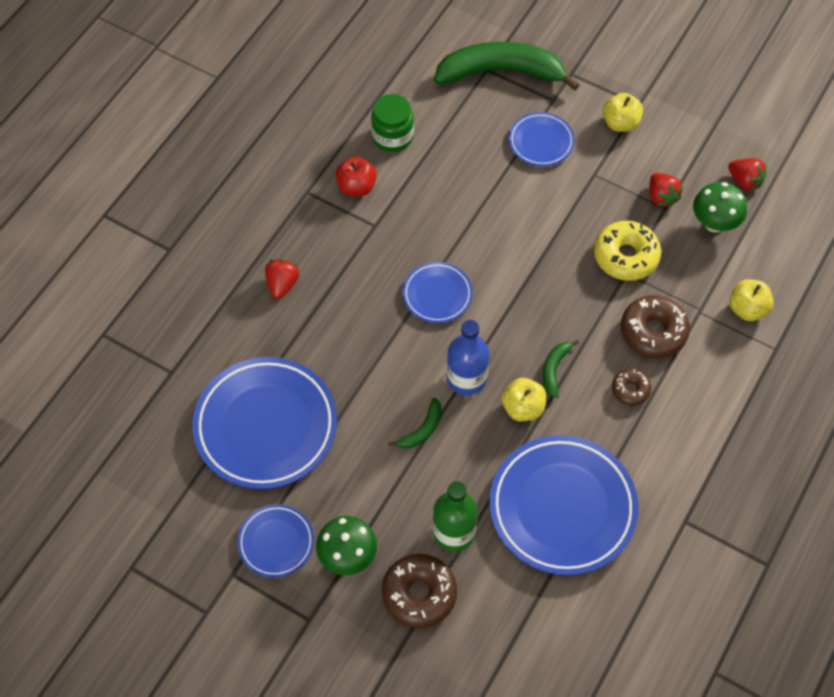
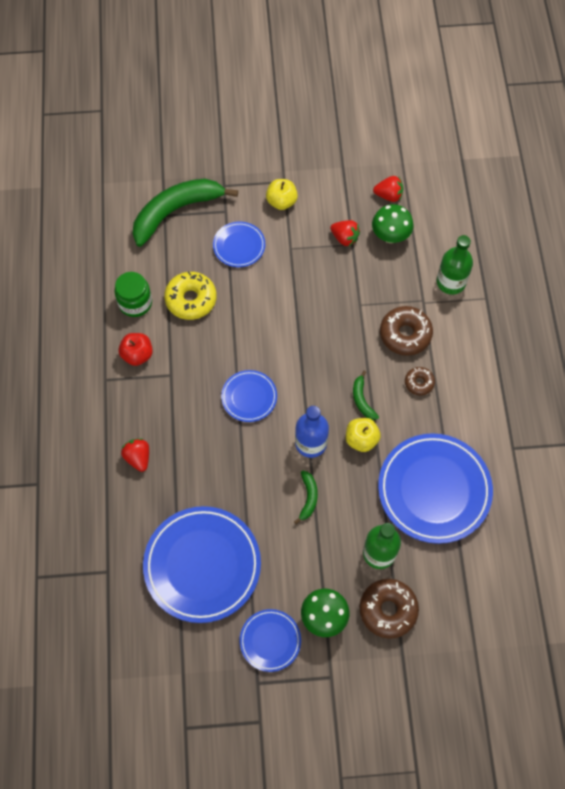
camera: 35 degrees left, 5 degrees up
yellow donut [594,221,661,281] -> yellow donut moved to [164,271,217,320]
yellow apple [729,279,774,321] -> green bottle [437,235,473,295]

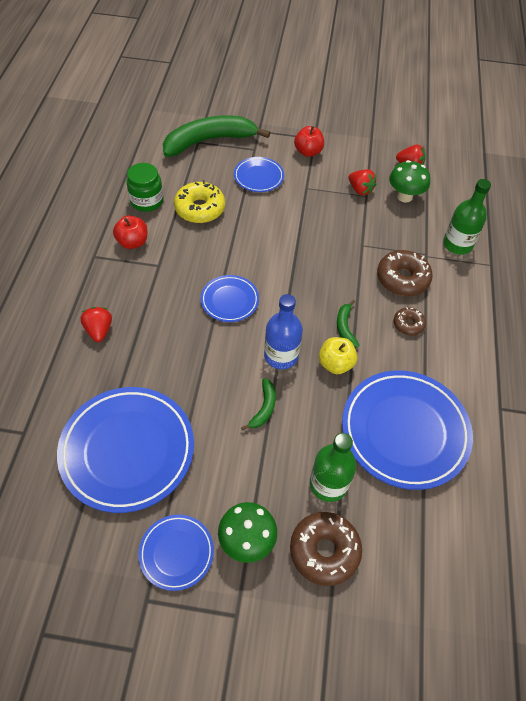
camera: 10 degrees right, 10 degrees down
yellow apple [266,179,298,210] -> red apple [294,126,324,157]

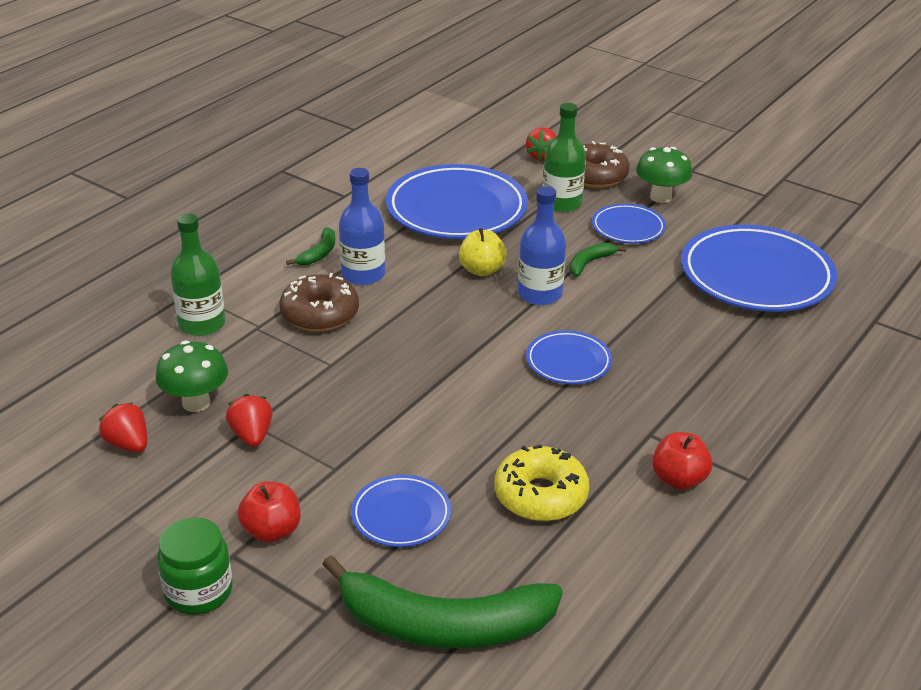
camera: 150 degrees left, 20 degrees down
red strawberry [81,307,112,342] -> red strawberry moved to [526,127,557,161]
green jar [126,163,163,212] -> green jar moved to [157,517,233,615]
blue plate [138,514,214,591] -> blue plate moved to [592,204,666,244]
green banana [337,300,359,347] -> green banana moved to [286,227,335,265]
brown donut [393,307,426,336] -> blue bottle [339,168,385,285]

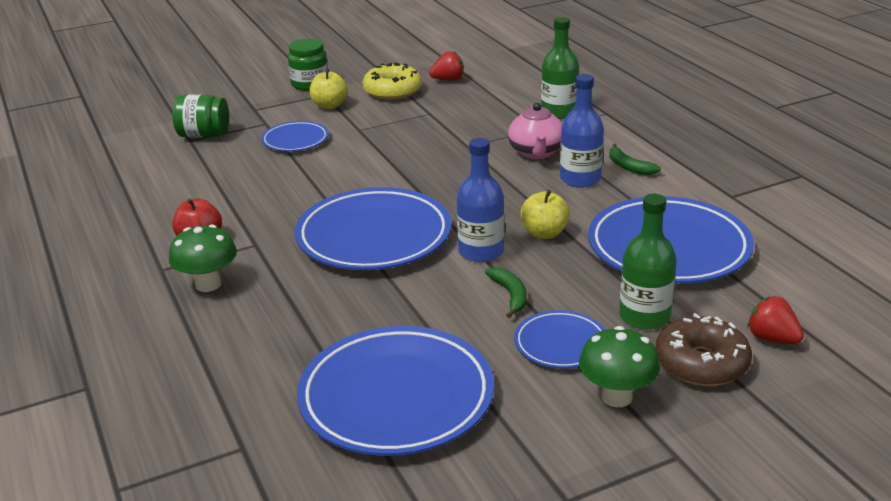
camera: 120 degrees right, 5 degrees down
green mushroom [155,341,228,412] -> green mushroom moved to [169,224,237,292]
red strawberry [226,394,273,447] -> none
red apple [237,482,300,543] -> yellow apple [309,69,348,109]
brown donut [279,273,359,332] -> pink teapot [508,103,563,159]
green banana [322,555,563,648] -> green jar [172,94,229,138]
yellow donut [494,445,589,521] -> yellow donut moved to [362,62,422,100]
blue plate [526,331,612,384] -> blue plate [295,187,451,270], size x1.96

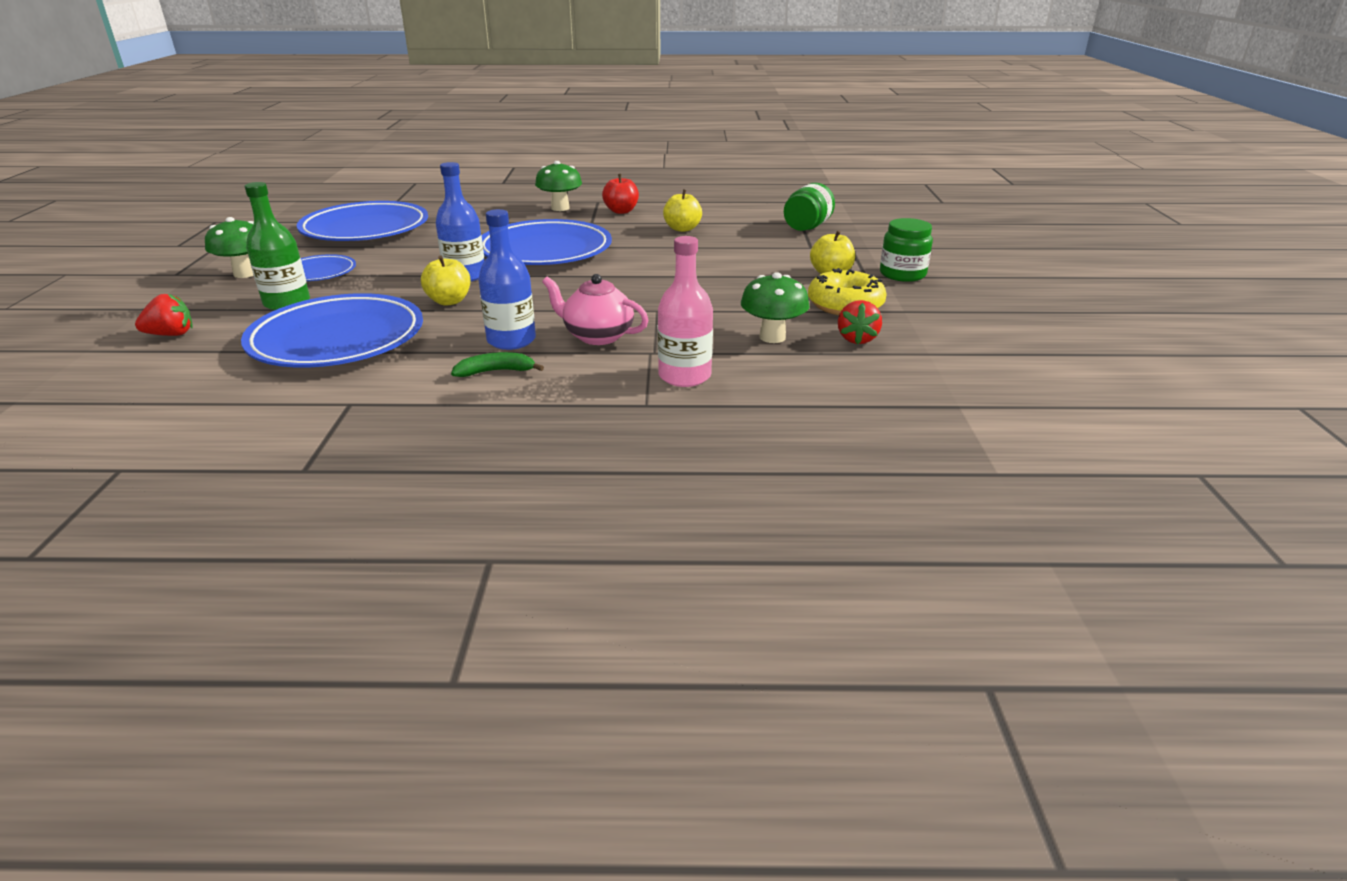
camera: 115 degrees right, 0 degrees up
blue plate [261,121,329,151] -> none
green banana [485,267,527,318] -> none
green bottle [541,17,579,119] -> pink bottle [658,236,713,387]
brown donut [655,313,752,386] -> none
none -> yellow apple [663,189,702,232]
none -> green mushroom [741,272,809,343]

